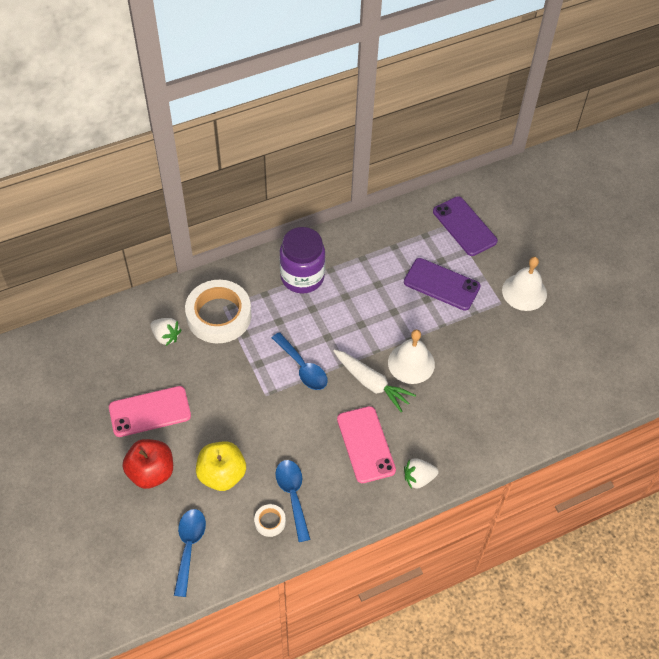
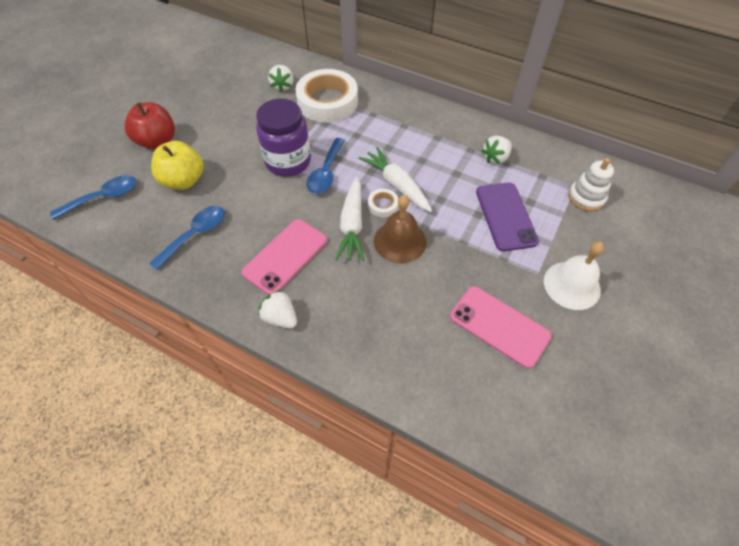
camera: 55 degrees right, 0 degrees up
pink phone [109,386,191,437] -> pink phone moved to [450,286,552,369]
white tape [254,504,286,537] -> white tape moved to [368,189,398,217]
purple jar [279,227,325,293] -> purple jar moved to [256,99,311,176]
white bell [388,330,435,384] -> brown bell [374,195,426,264]
purple phone [433,196,498,256] -> white stacking toy [568,158,614,211]
none -> white carrot [358,147,432,212]
none -> white strawberry [481,136,512,164]

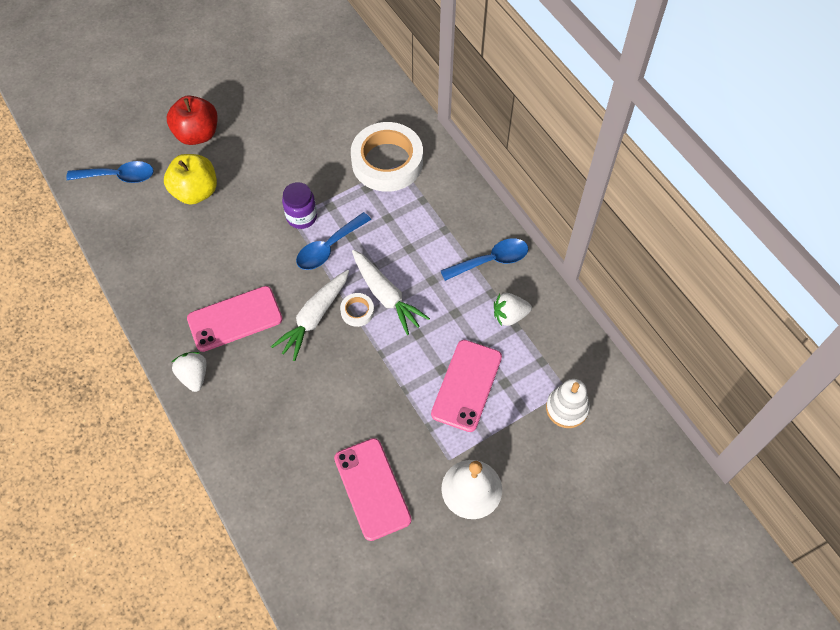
camera: 30 degrees right, 5 degrees up
blue spoon [149,206,225,270] -> blue spoon moved to [441,238,528,281]
purple jar [256,99,311,176] -> purple jar [282,182,317,229], size x0.61
white strawberry [268,65,294,92] -> none
white carrot [358,147,432,212] -> white carrot turned 150 degrees clockwise [352,250,430,335]
brown bell [374,195,426,264] -> none
purple phone [476,182,539,251] -> pink phone [431,340,502,432]

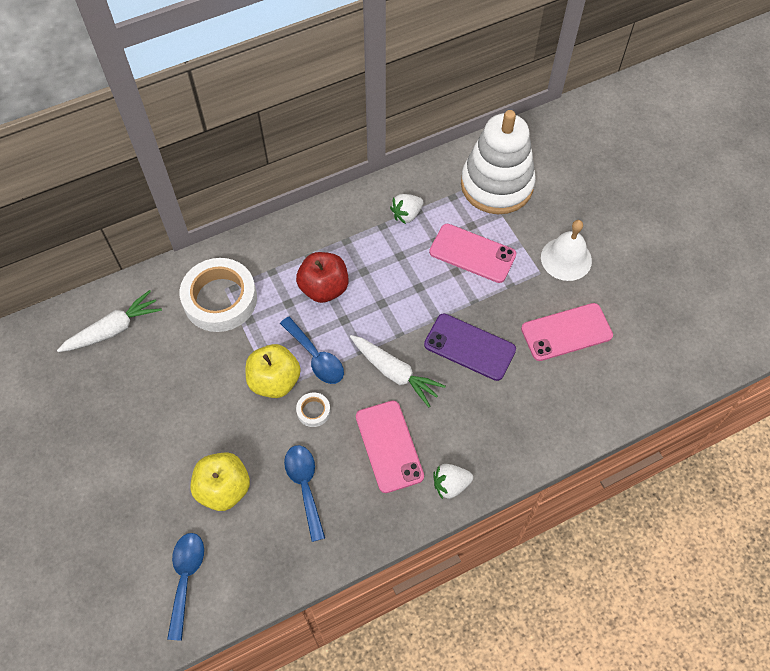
camera: 85 degrees left, 0 degrees up
red apple [167,95,218,145] -> red apple moved to [296,252,348,303]
purple jar [282,182,317,229] -> yellow apple [246,344,301,398]
white tape [340,293,374,327] -> white tape moved to [296,392,331,427]
white carrot [352,250,430,335] -> white carrot moved to [57,290,162,352]
blue spoon [441,238,528,281] -> blue spoon moved to [284,445,325,542]
white strawberry [494,293,532,326] -> white strawberry turned 60 degrees clockwise [390,194,423,224]
white stacking toy [546,379,590,428] -> white stacking toy [461,110,536,214], size x2.05
none -> purple phone [424,313,516,381]

